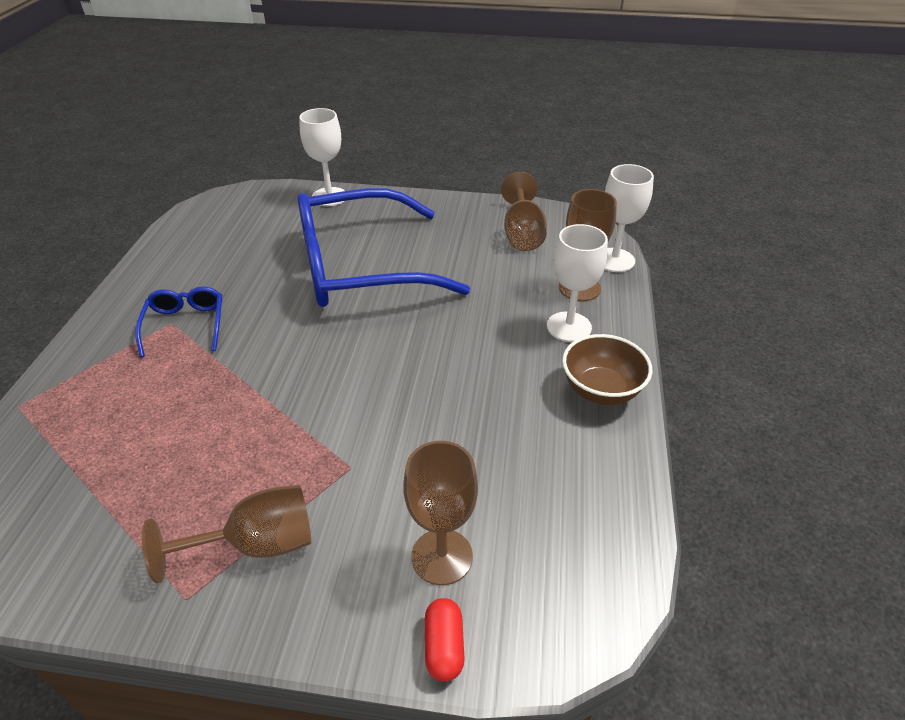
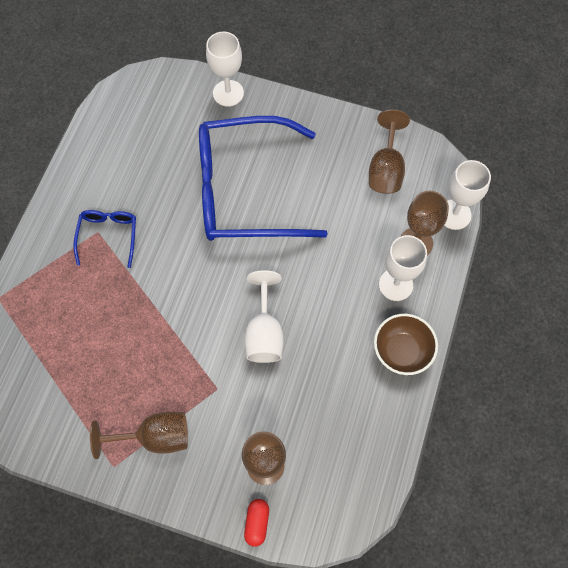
camera: 10 degrees right, 25 degrees up
none -> white goblet [245,270,284,363]

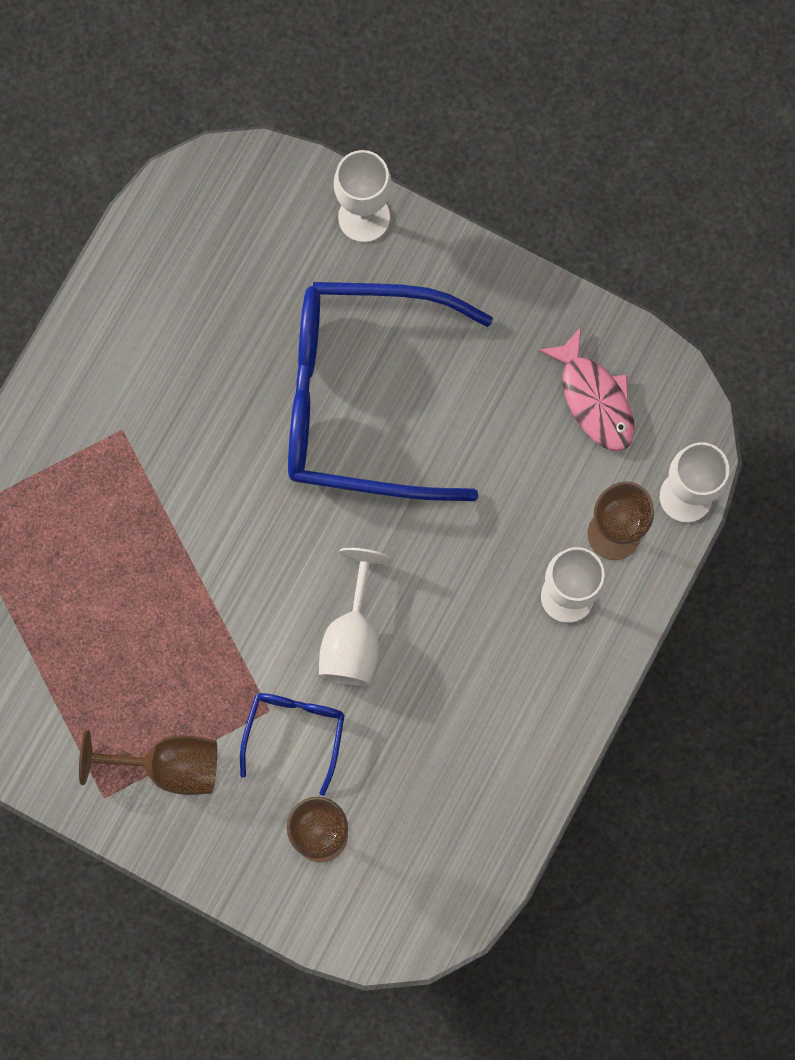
camera: 10 degrees right, 10 degrees up
blue glasses [73,210,136,268] -> blue glasses moved to [240,693,345,796]
red capsule [244,499,269,547] -> none
brown goblet [369,109,410,194] -> pink fish [538,327,635,452]
brown bowl [374,314,438,375] -> none

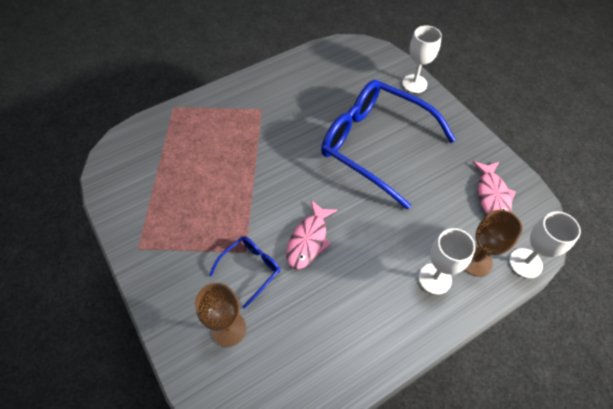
camera: 30 degrees right, 20 degrees down
brown goblet [79,730,217,795] -> none
white goblet [319,548,393,686] -> pink fish [286,200,337,269]

